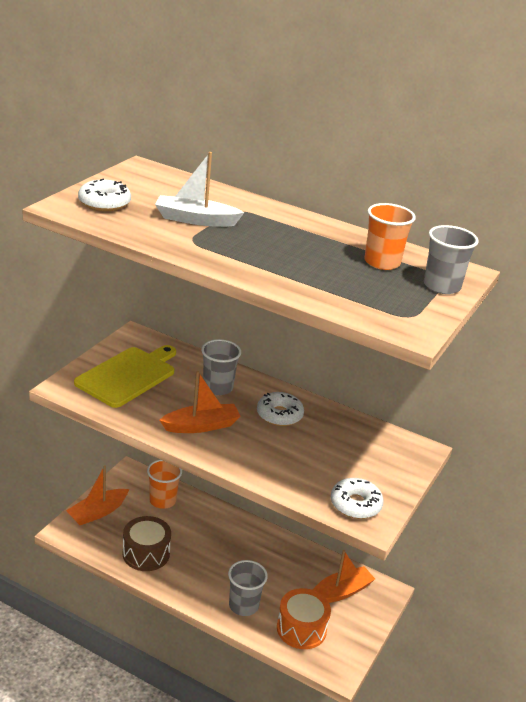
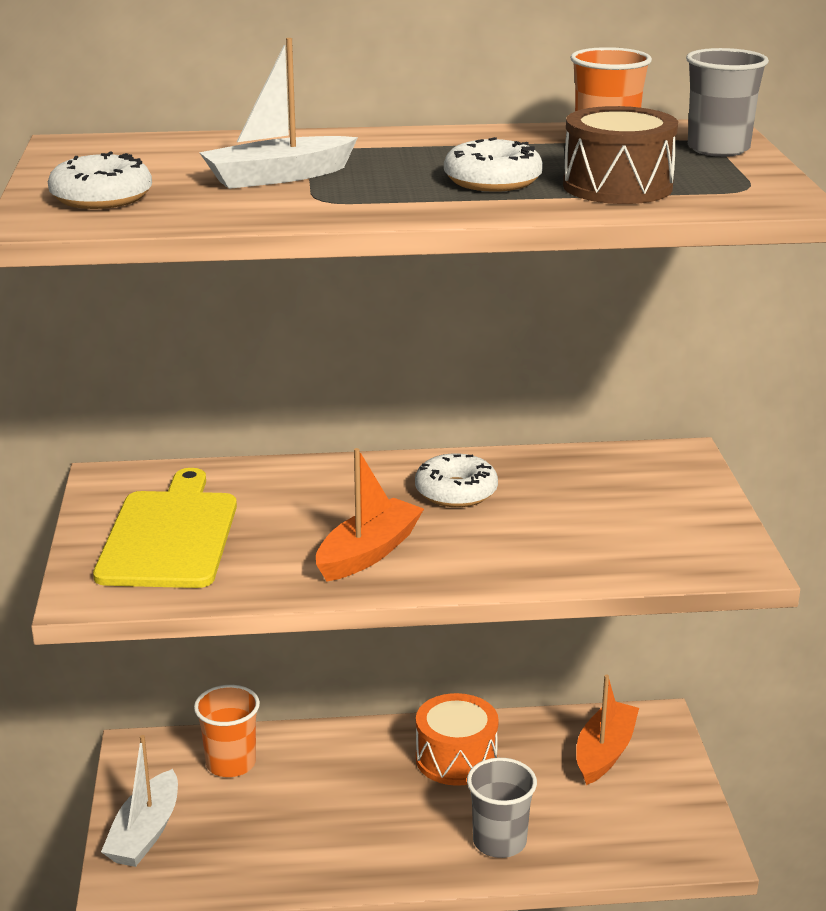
camera: 30 degrees left, 5 degrees down
orange boat [66,465,129,525] -> white boat [101,735,178,867]
brown drum [123,516,171,571] -> brown drum moved to [563,106,678,204]
grey cup [201,339,241,395] -> none
orange drum [277,588,331,649] -> orange drum moved to [416,693,499,786]
white donut [331,478,384,519] -> white donut moved to [444,137,543,192]

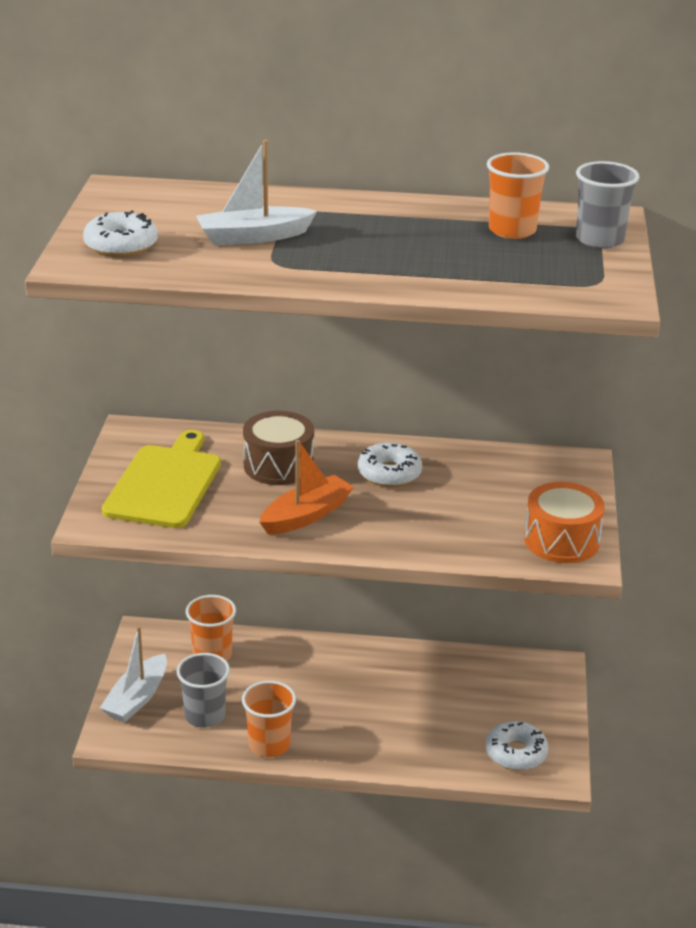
camera: 10 degrees right, 5 degrees up
orange drum [416,693,499,786] -> orange drum moved to [524,482,605,563]
white donut [444,137,543,192] -> white donut moved to [486,721,548,771]
grey cup [467,758,537,858] -> grey cup moved to [177,653,230,728]
brown drum [563,106,678,204] -> brown drum moved to [243,411,314,485]
orange boat [576,675,639,785] -> none
none -> orange cup [242,681,296,757]

